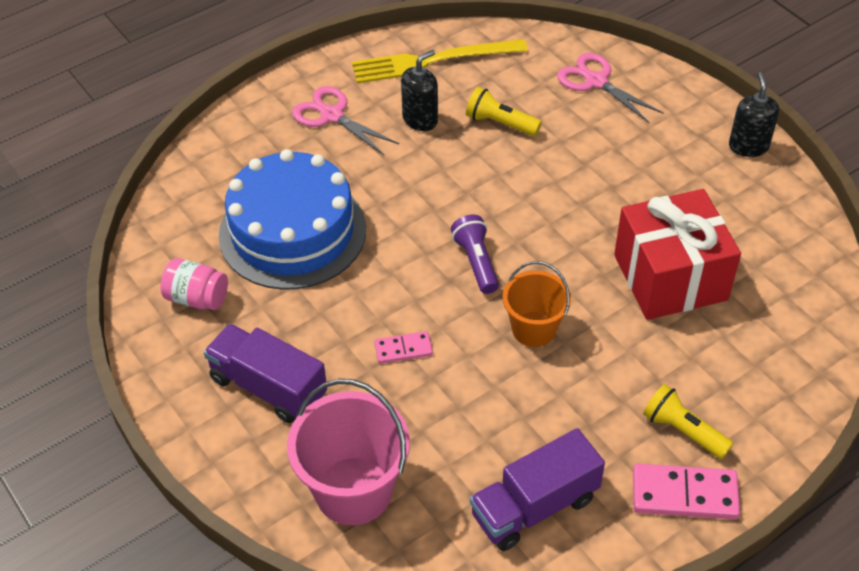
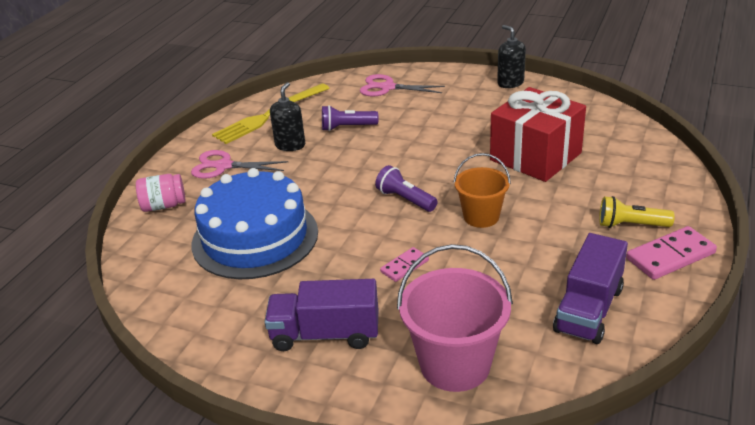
camera: 30 degrees left, 15 degrees down
pink jar [160,258,228,310] -> pink jar moved to [136,174,185,212]
yellow flashlight [466,87,542,136] -> purple flashlight [322,105,378,131]

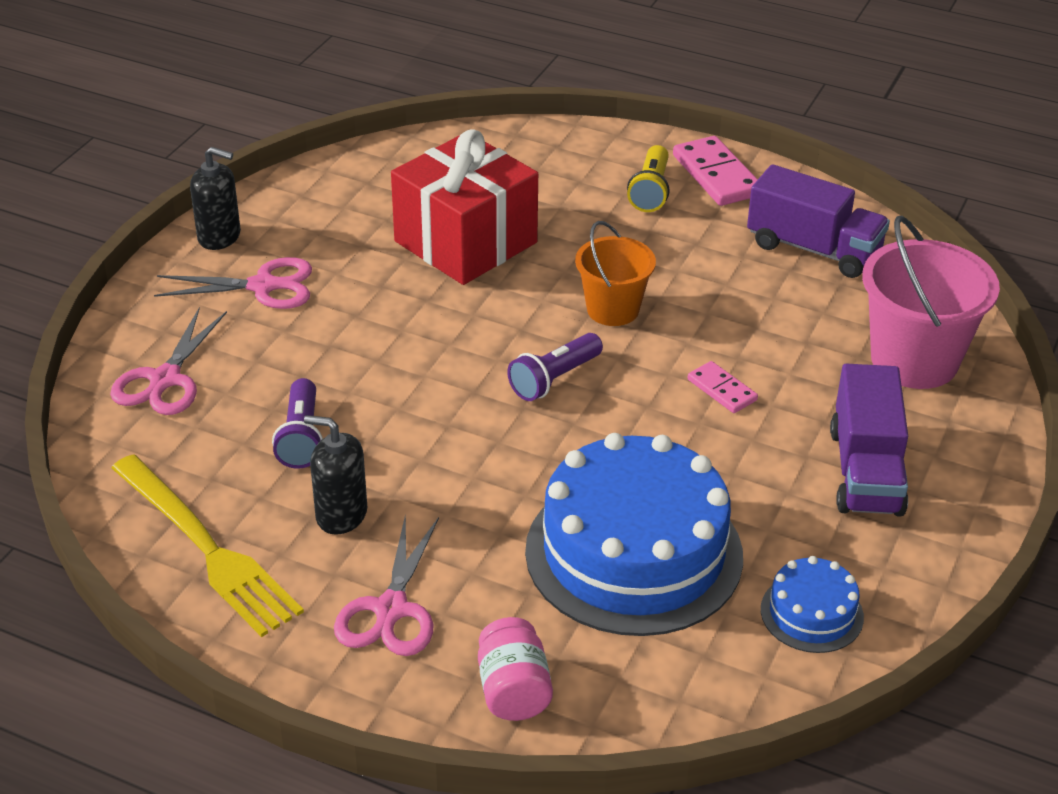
camera: 90 degrees left, 5 degrees up
black soap dispenser [497,25,526,88] -> black soap dispenser turned 135 degrees counterclockwise [190,147,241,250]
none -> pink scissors [154,257,312,309]
none -> blue cake [761,556,864,653]

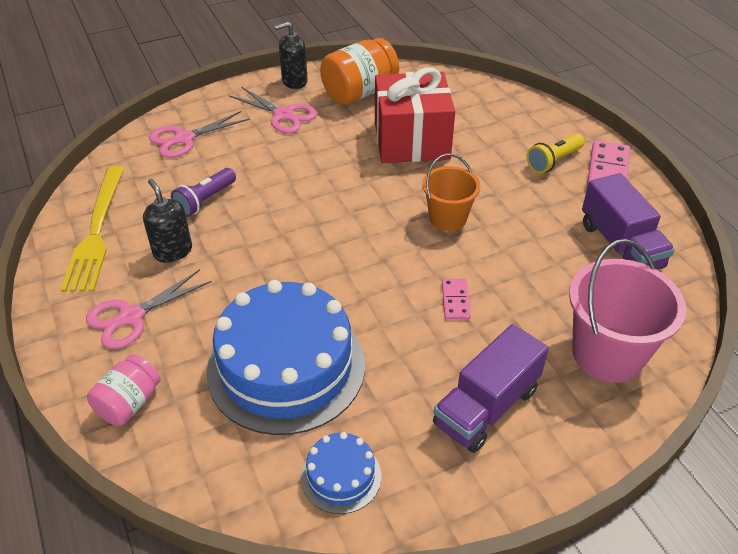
camera: 40 degrees right, 5 degrees up
black soap dispenser [190,147,241,250] -> black soap dispenser turned 105 degrees clockwise [274,22,308,89]
purple flashlight [508,333,603,401] -> none
none -> orange jar [320,38,399,105]

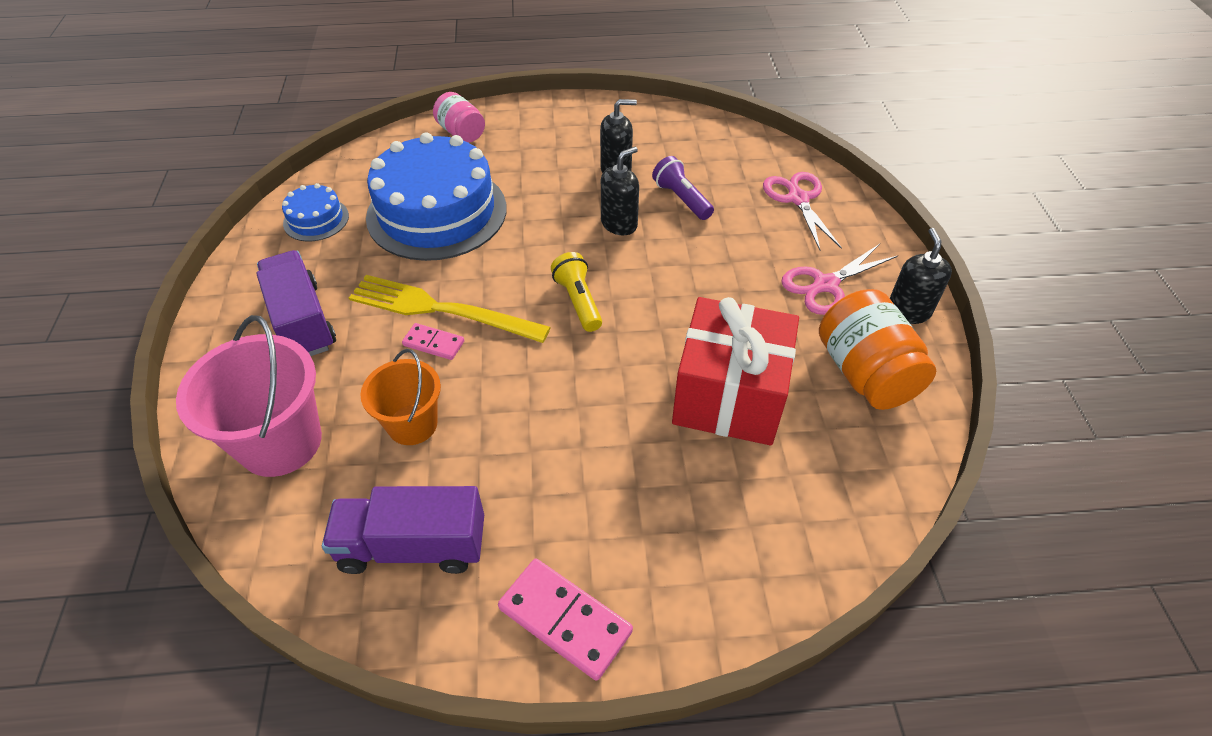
camera: 110 degrees right, 5 degrees up
yellow fork [61,166,124,292] -> yellow fork moved to [349,275,551,343]
pink scissors [86,269,212,349] -> none
orange bucket [422,154,481,231] -> orange bucket moved to [360,349,441,445]
yellow flashlight [527,134,584,174] -> yellow flashlight moved to [551,252,602,332]
none -> black soap dispenser [601,147,639,235]

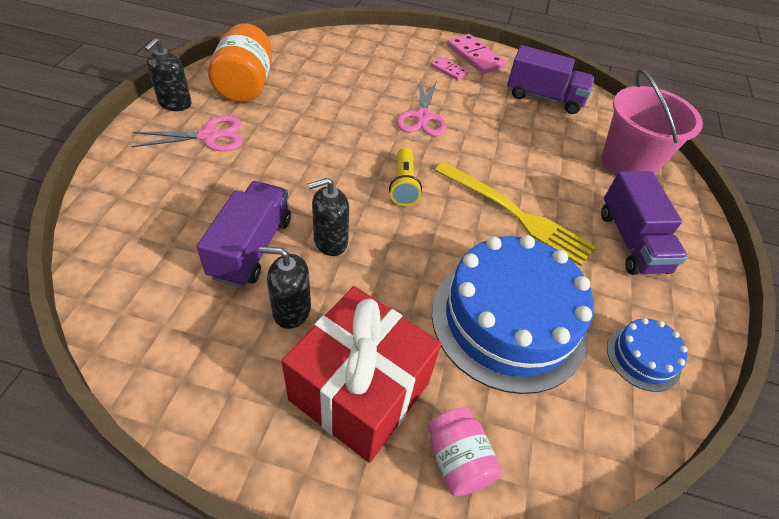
camera: 165 degrees left, 0 degrees up
orange bucket [360,349,441,445] -> none
pink domino [402,323,464,360] -> pink domino moved to [430,57,468,81]
purple flashlight [652,156,714,220] -> purple truck [197,181,291,288]
red gift [672,297,799,446] -> red gift moved to [282,286,441,463]
pink scissors [763,172,842,250] -> pink scissors moved to [397,79,447,136]

